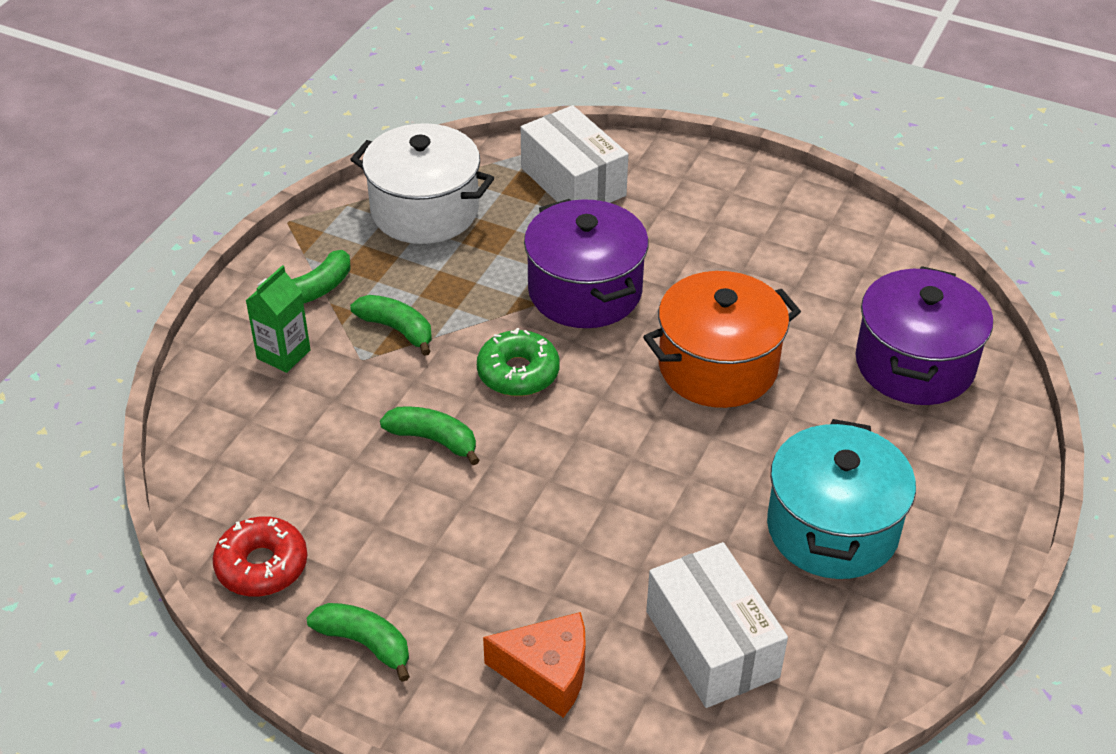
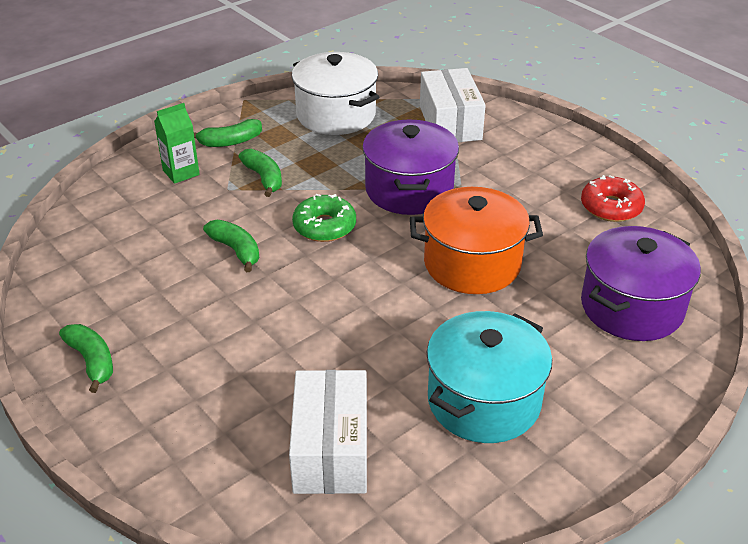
camera: 25 degrees right, 5 degrees down
red donut [212,516,307,596] -> red donut moved to [581,175,645,222]
orange cheese [483,612,586,718] -> none

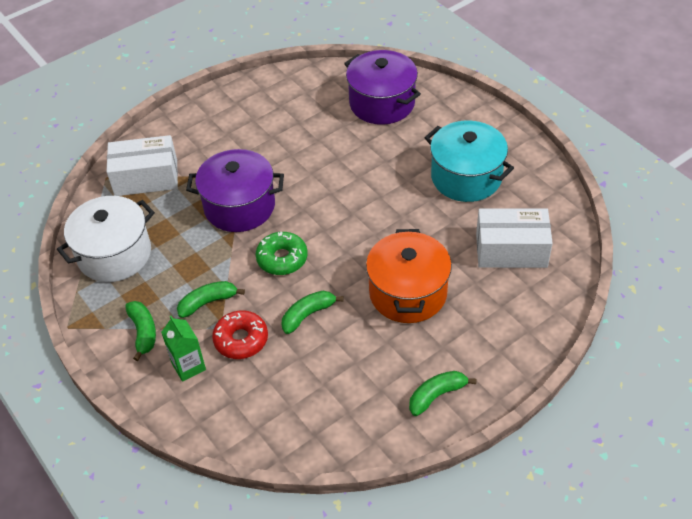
camera: 85 degrees left, 10 degrees up
orange pot [410,187,543,294] -> orange pot moved to [366,229,452,323]
red donut [581,175,645,222] -> red donut moved to [212,310,268,359]

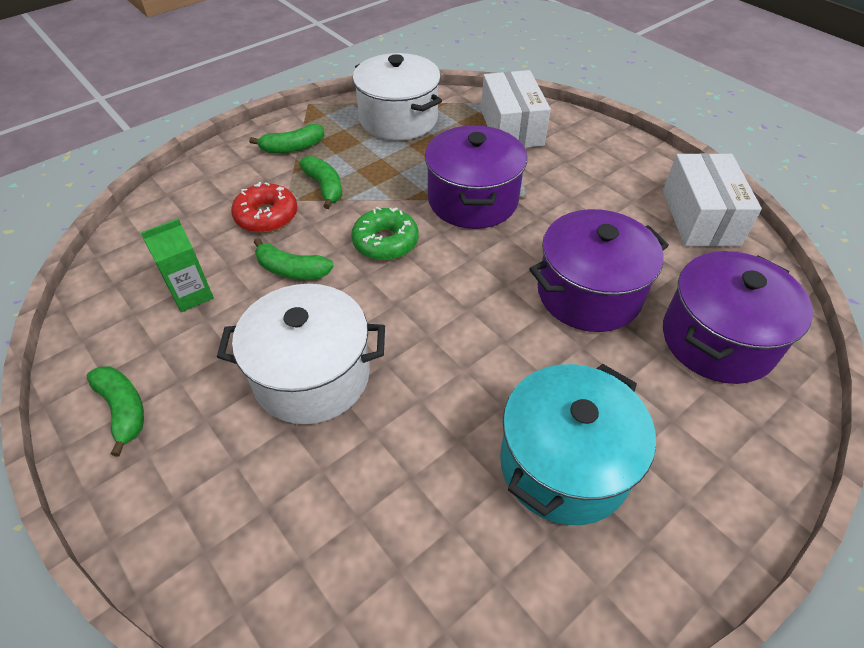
camera: 85 degrees right, 0 degrees up
green carton [161,316,206,382] -> green carton moved to [140,218,214,312]
green banana [282,291,344,334] -> green banana turned 150 degrees clockwise [254,238,334,280]
orange pot [366,229,452,323] -> white pot [217,284,385,425]
white box [476,209,553,268] -> white box moved to [663,153,762,246]
none -> purple pot [529,209,669,332]

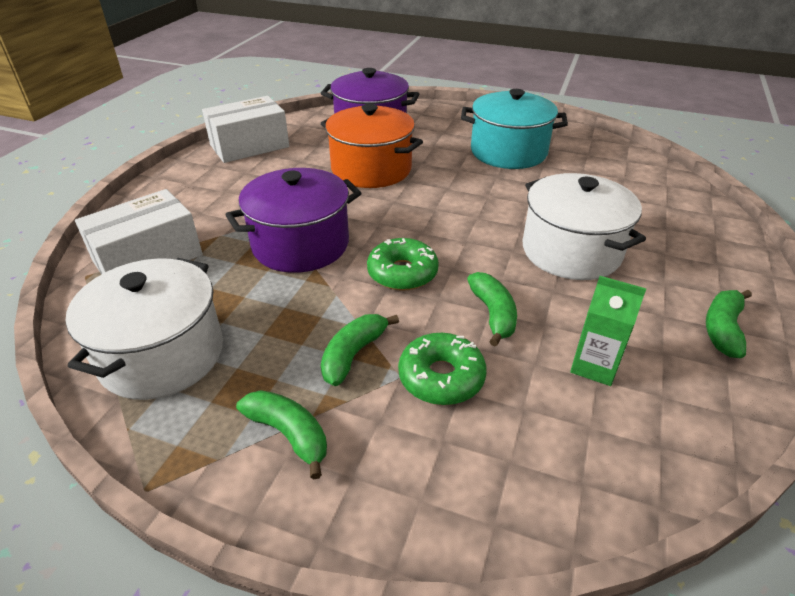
camera: 120 degrees left, 10 degrees down
red donut [231,182,298,233] -> green donut [398,333,487,405]
purple pot [529,209,669,332] -> orange pot [321,104,423,188]

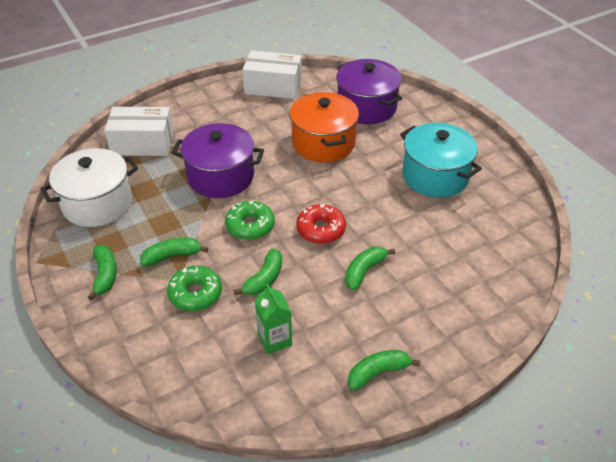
camera: 40 degrees right, 5 degrees up
white pot [523,173,646,280] -> green banana [345,246,395,290]
none -> red donut [296,204,346,244]

